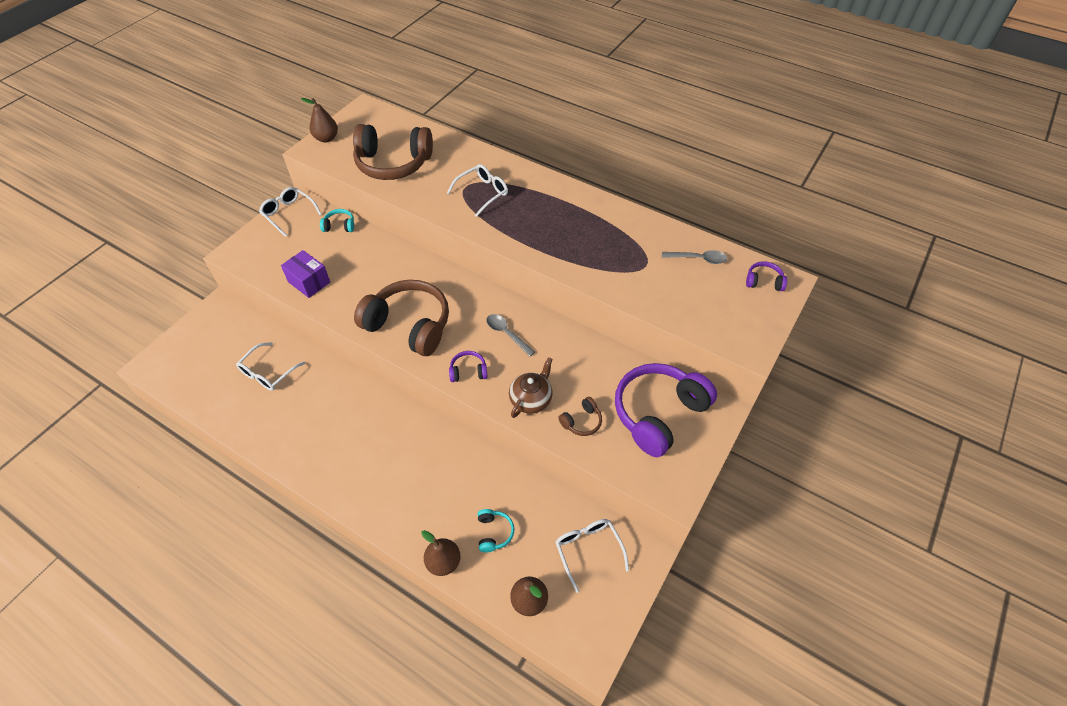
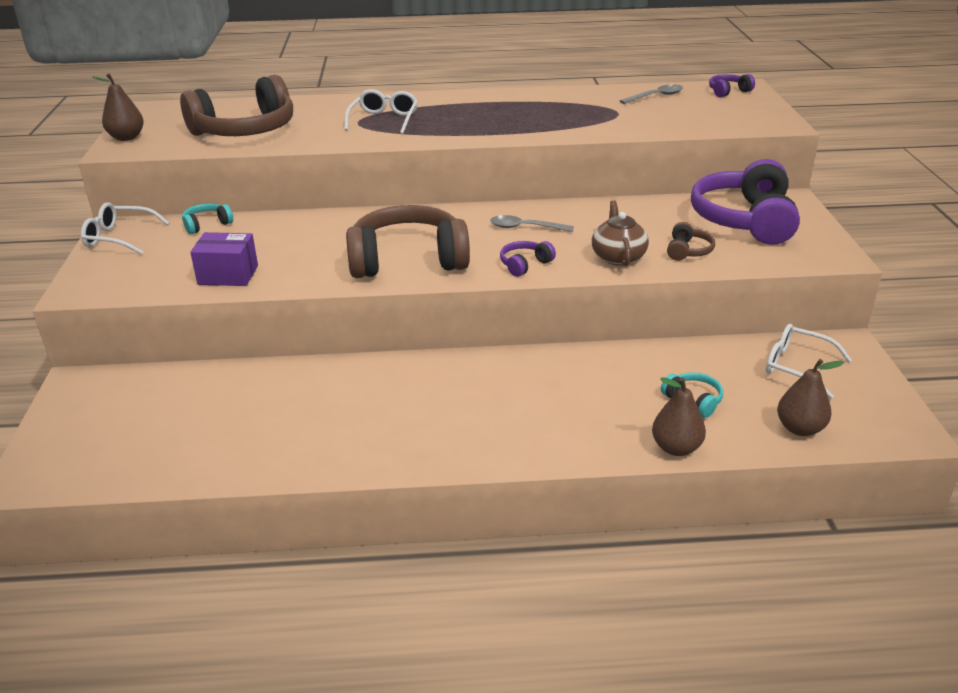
camera: 35 degrees left, 20 degrees down
white glasses [236,342,305,391] -> none

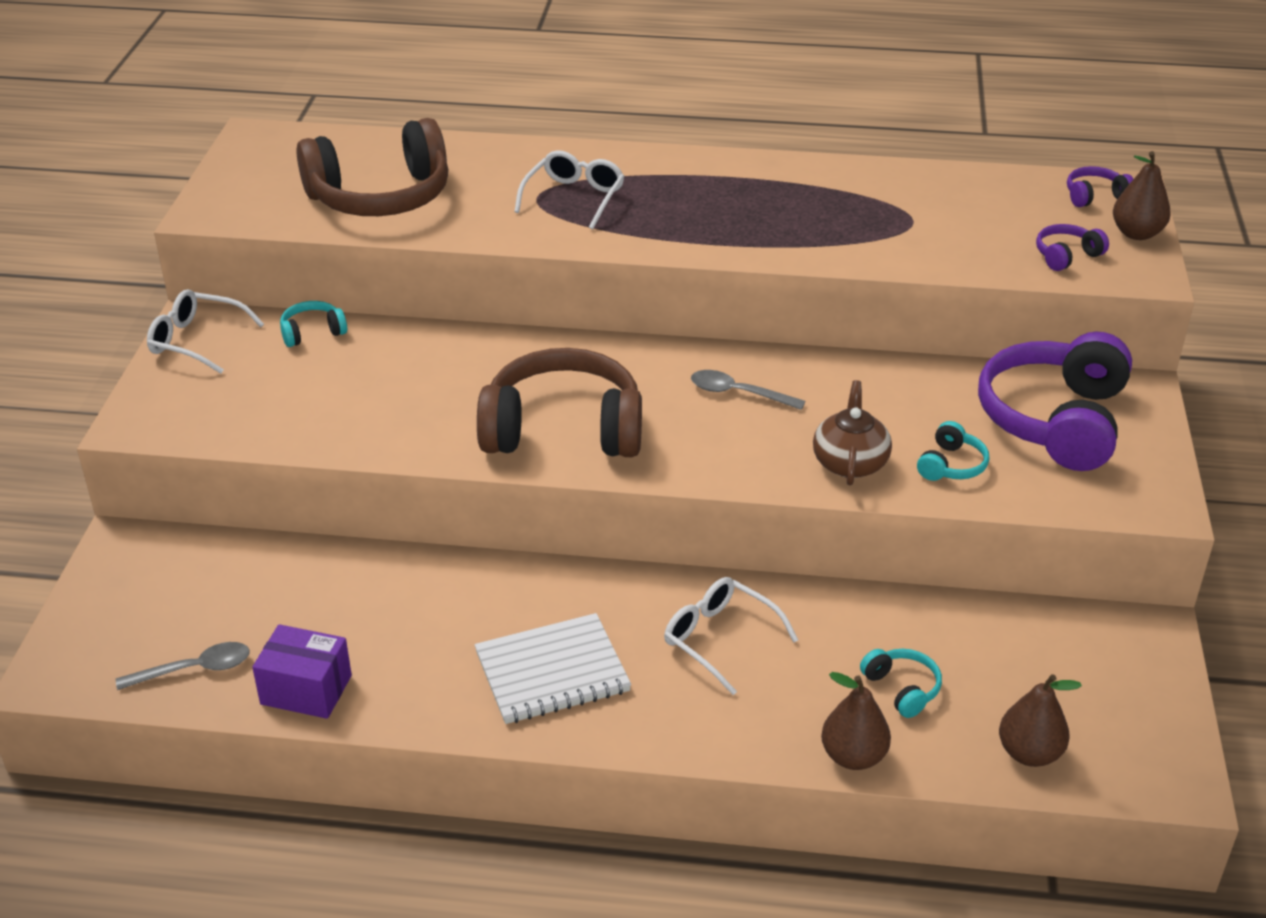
camera: 10 degrees right, 5 degrees up
brown pear [92,74,144,141] -> brown pear moved to [1113,151,1171,240]
purple box [190,232,258,286] -> purple box moved to [252,624,352,719]
purple headphones [500,241,556,277] -> purple headphones moved to [1036,224,1109,271]
grey spoon [620,84,683,104] -> grey spoon moved to [116,642,250,690]
brown headphones [667,222,715,261] -> turquoise headphones [917,421,989,481]
white glasses [766,324,852,399] -> white glasses moved to [664,577,798,695]
none -> white notebook [475,613,631,724]

